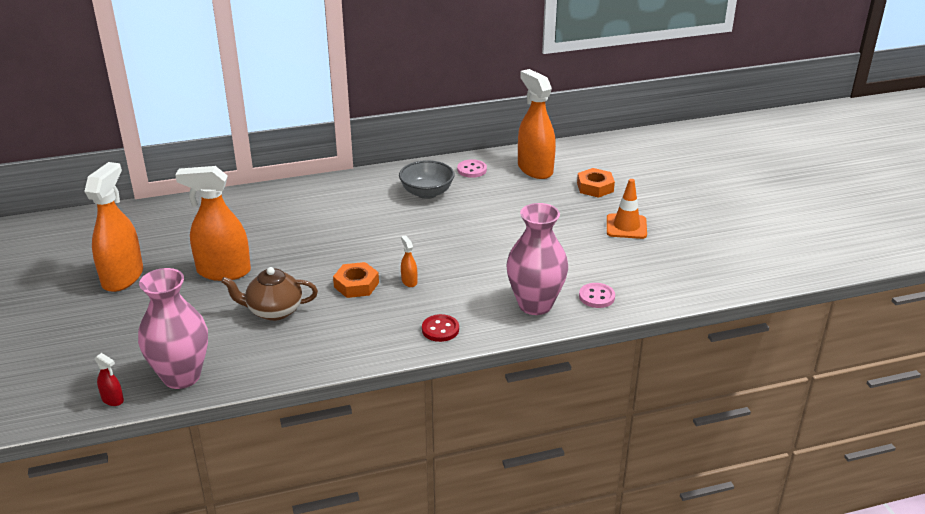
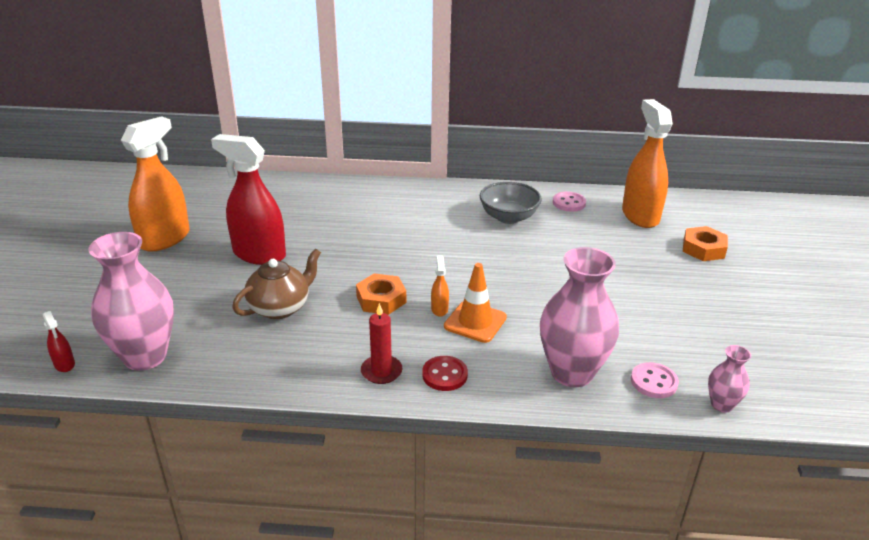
camera: 20 degrees right, 0 degrees up
orange spray bottle [175,166,251,281] -> red spray bottle [211,134,286,265]
brown teapot [221,267,318,321] -> brown teapot turned 120 degrees clockwise [232,249,321,319]
orange traffic cone [607,179,647,239] -> orange traffic cone moved to [444,263,507,343]
none -> red candle [361,303,402,384]
none -> pink vase [708,345,751,413]

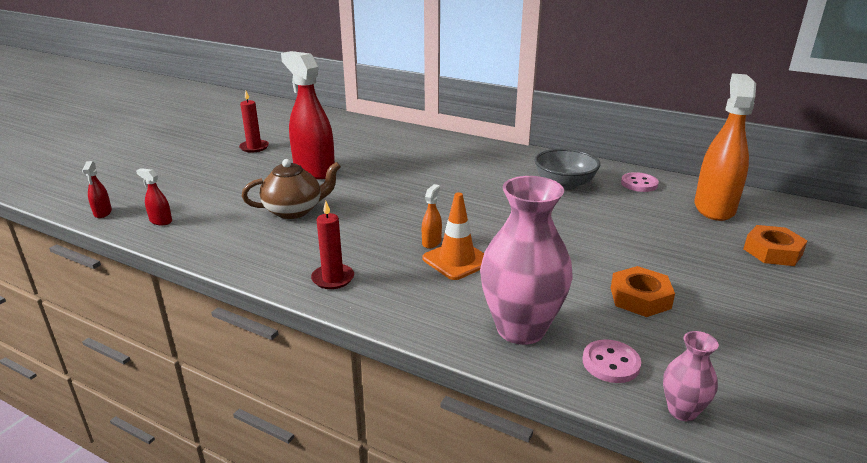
camera: 25 degrees right, 5 degrees down
pink vase [88,232,174,371] -> red spray bottle [136,168,172,225]
orange spray bottle [121,116,190,252] -> red candle [239,91,269,153]
orange nut [356,273,406,315] -> orange nut moved to [611,266,675,317]
red button [422,356,468,391] -> none

